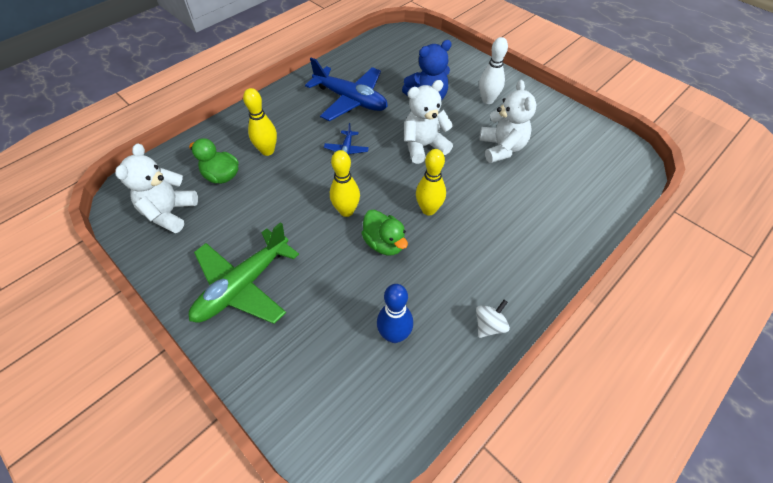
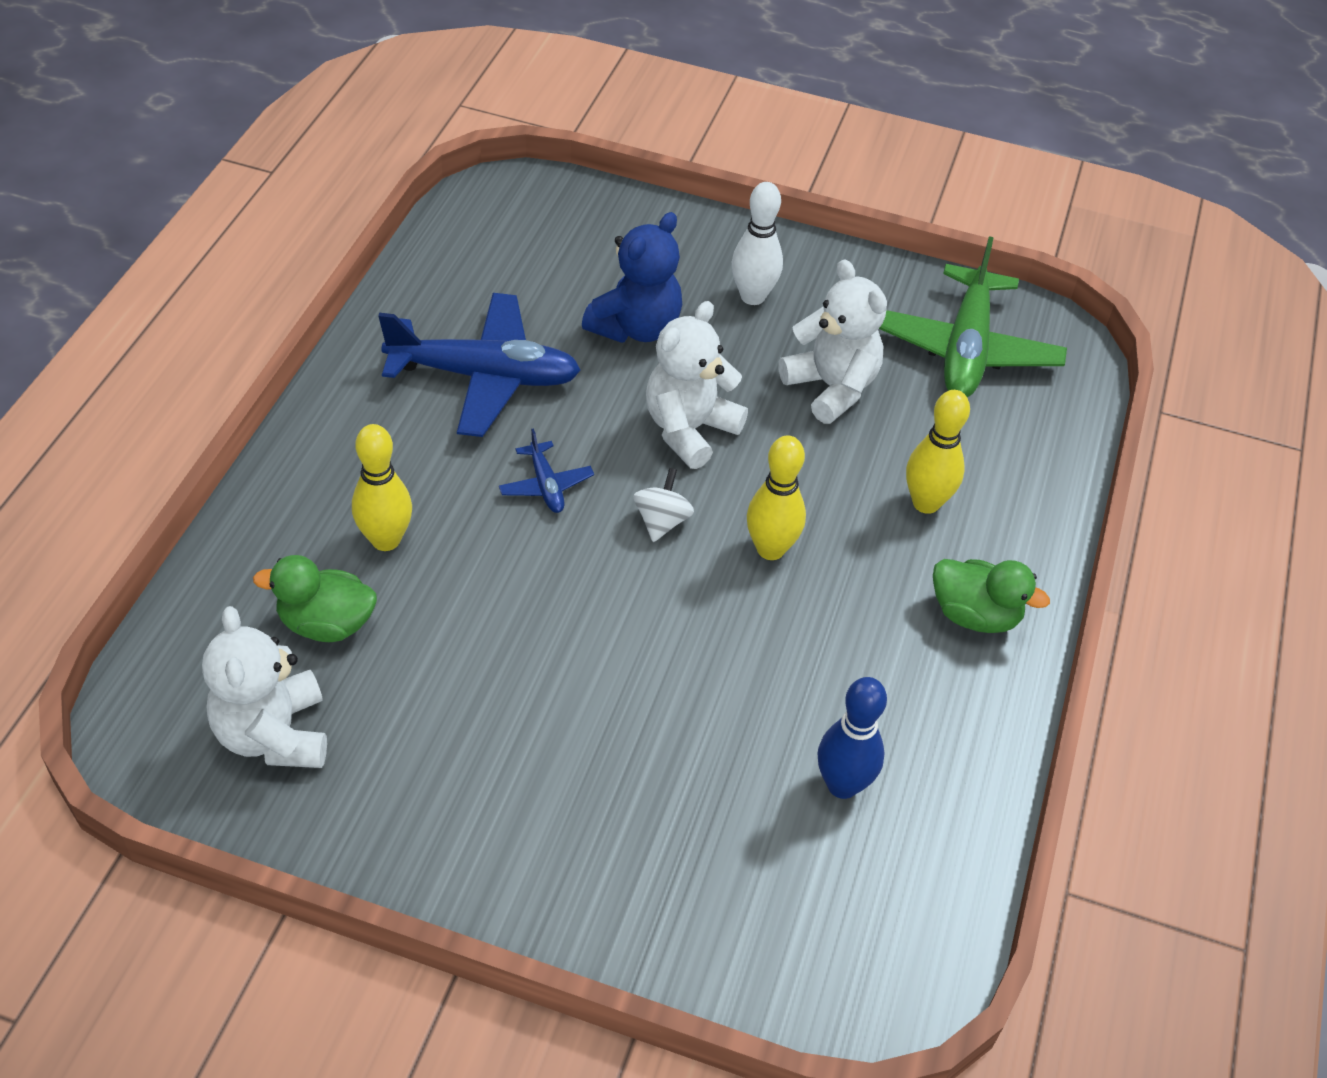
camera: 30 degrees left, 5 degrees down
green plane [189,222,299,324] -> green plane moved to [879,236,1067,398]
yellow bowling pin [330,150,360,217] -> yellow bowling pin moved to [906,390,970,514]
green duck [361,210,408,255] -> green duck moved to [933,559,1050,633]
white spinning top [476,300,510,338] -> white spinning top moved to [633,468,694,542]

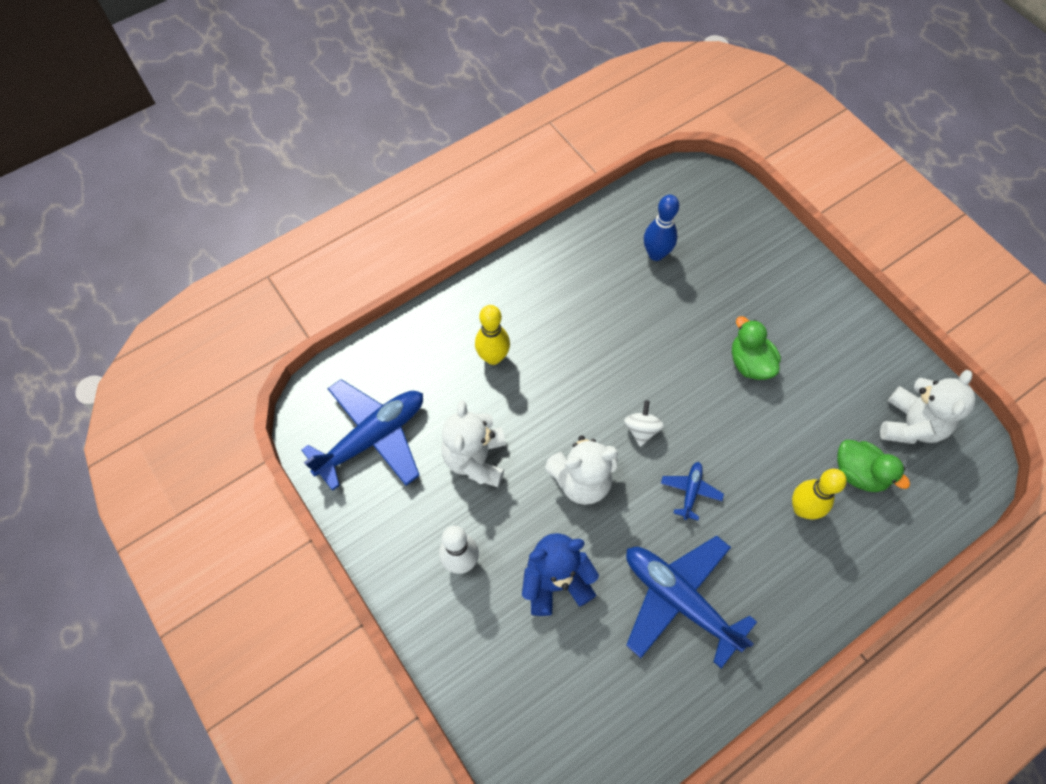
camera: 140 degrees left, 15 degrees up
white spinning top [633,468,694,542] -> white spinning top turned 135 degrees clockwise [624,400,664,447]
yellow bowling pin [747,435,806,560] -> none
green plane [879,236,1067,398] -> blue plane [301,379,423,491]
green duck [933,559,1050,633] -> green duck moved to [732,316,781,380]

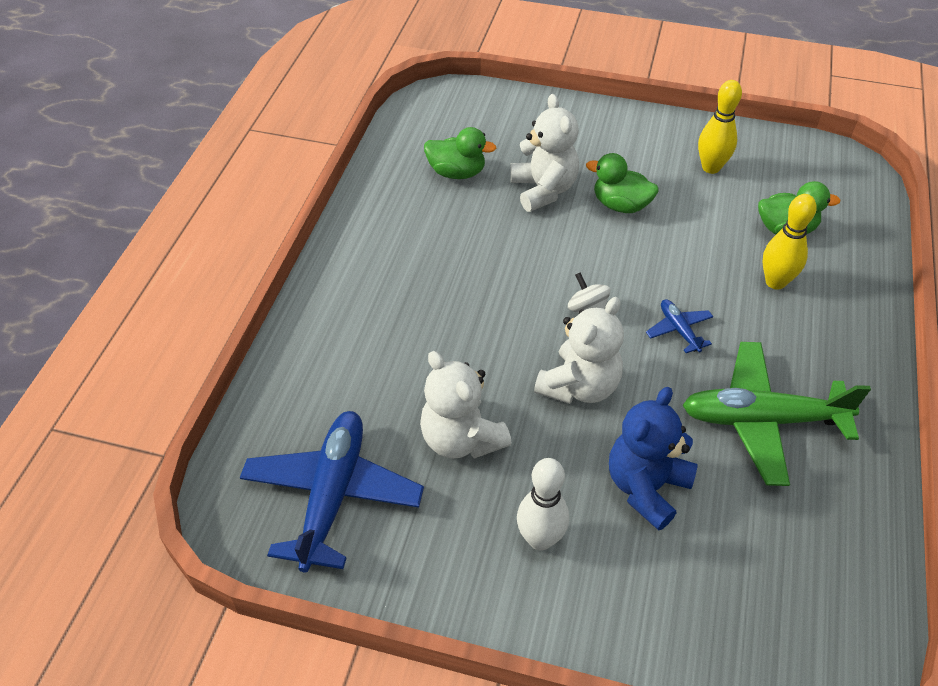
camera: 40 degrees left, 15 degrees down
yellow bowling pin [475,305,510,365] -> yellow bowling pin moved to [698,80,742,174]
blue plane [626,536,757,668] -> green plane [682,342,871,486]
blue bowling pin [644,195,679,261] -> green duck [424,127,496,179]
white teddy bear [880,370,975,444] -> white teddy bear moved to [510,94,579,212]

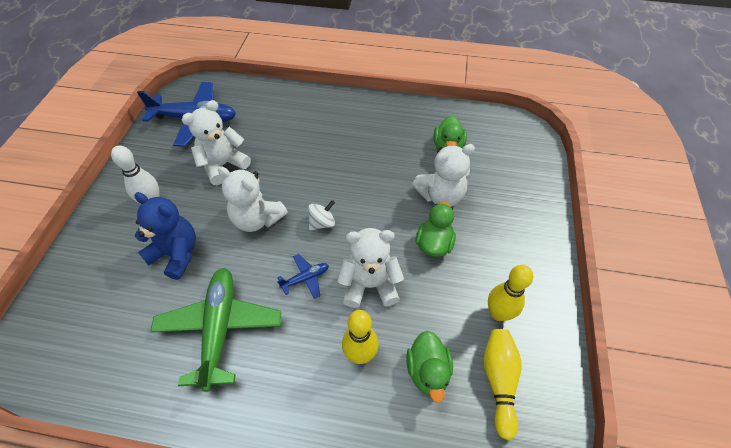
camera: 85 degrees right, 5 degrees up
none -> white teddy bear [337,228,404,308]
none -> yellow bowling pin [483,329,522,440]

